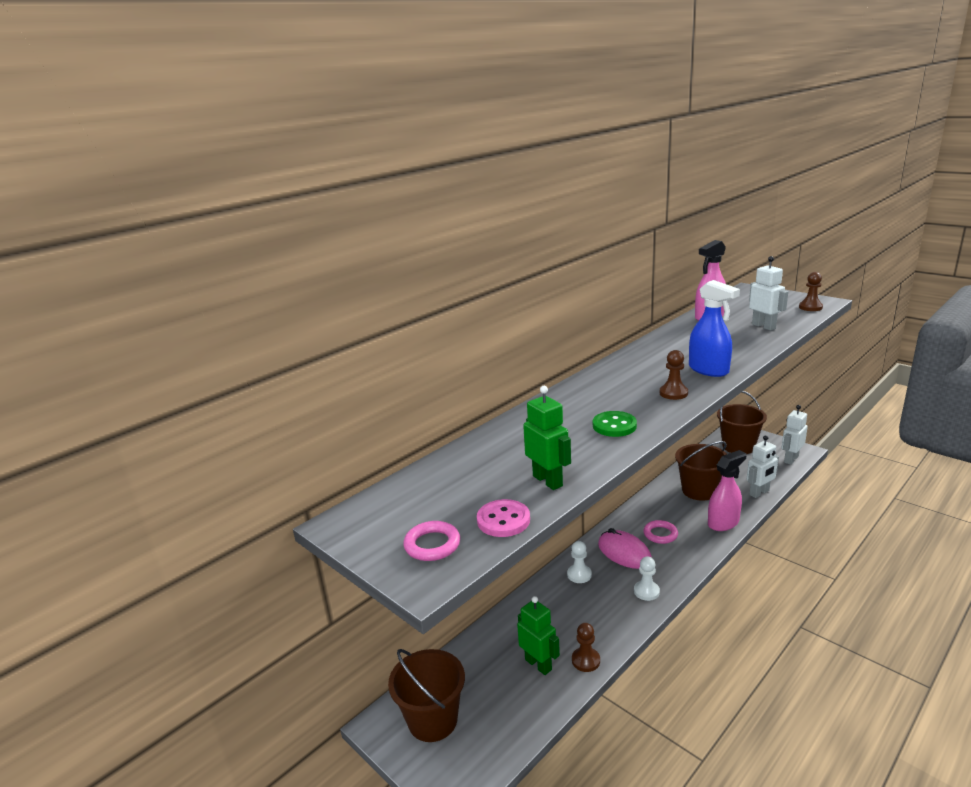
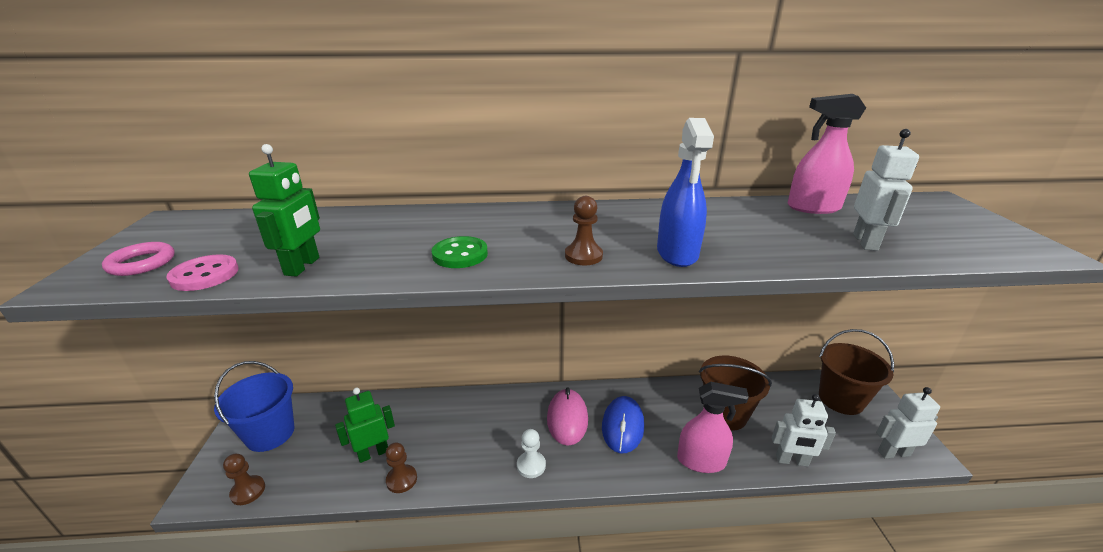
camera: 40 degrees right, 5 degrees up
brown bucket [388,649,465,742] -> blue bucket [214,361,295,452]
green robot [517,596,560,675] -> green robot turned 120 degrees counterclockwise [335,388,395,463]
white pawn [567,541,592,583] -> none
pink ring [643,520,678,544] -> blue mouse [602,396,644,453]
brown pawn [799,272,823,311] -> brown pawn moved to [223,454,265,505]

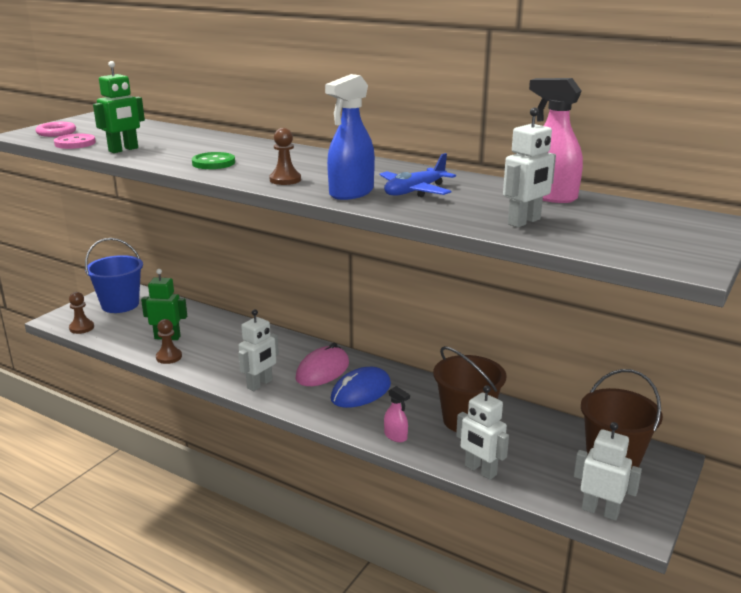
camera: 35 degrees right, 5 degrees down
white pawn [517,429,546,478] -> white robot [238,309,279,391]
pink spray bottle [677,382,749,473] -> pink spray bottle [384,386,410,442], size x0.54
none -> blue plane [380,153,456,197]

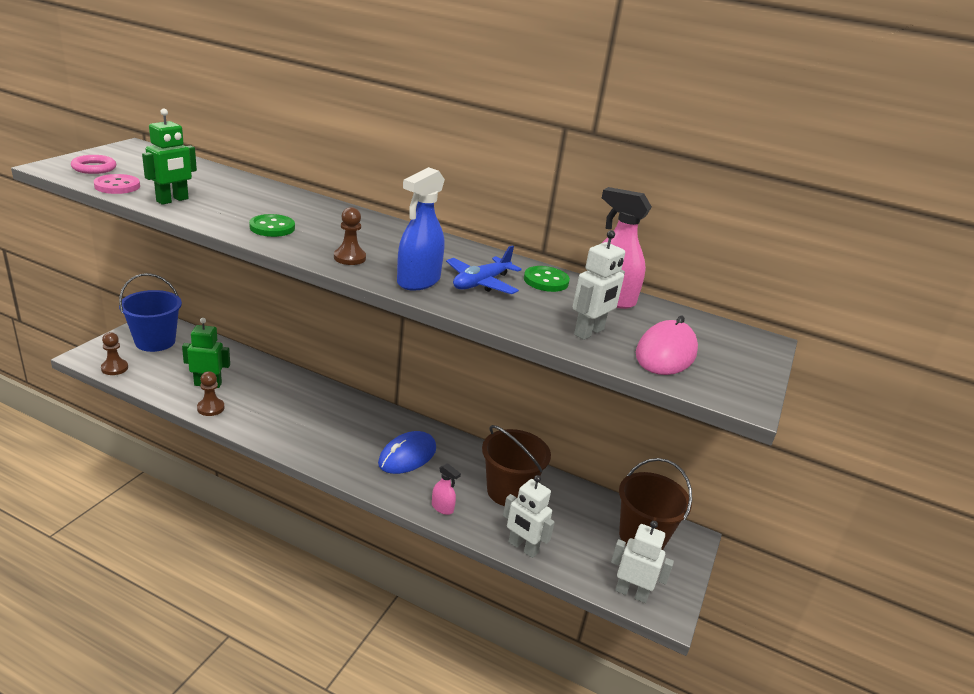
camera: 10 degrees left, 5 degrees up
white robot [238,309,279,391] -> none
pink mouse [296,343,349,386] -> pink mouse moved to [636,316,698,375]
none -> green button [524,266,570,292]

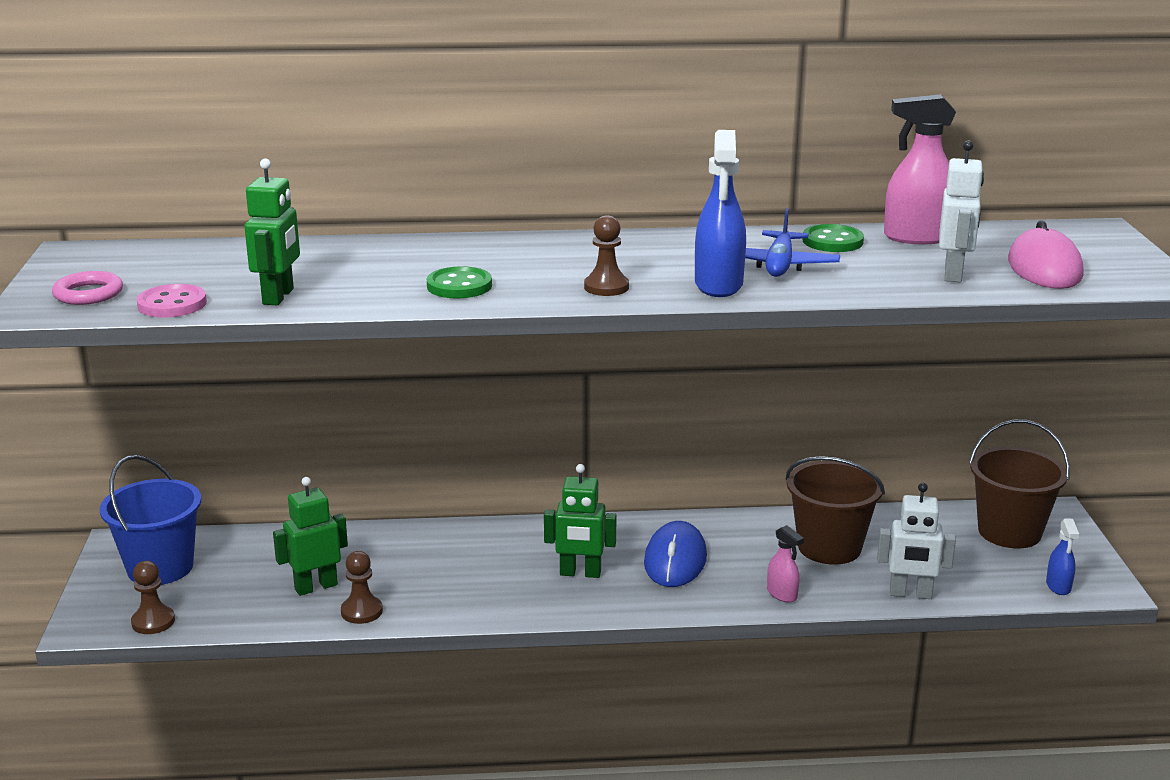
camera: 25 degrees left, 5 degrees down
pink spray bottle [432,463,461,515] -> pink spray bottle turned 45 degrees clockwise [767,525,804,603]
white robot [611,521,674,603] -> blue spray bottle [1046,519,1079,595]
none -> green robot [544,464,616,578]

